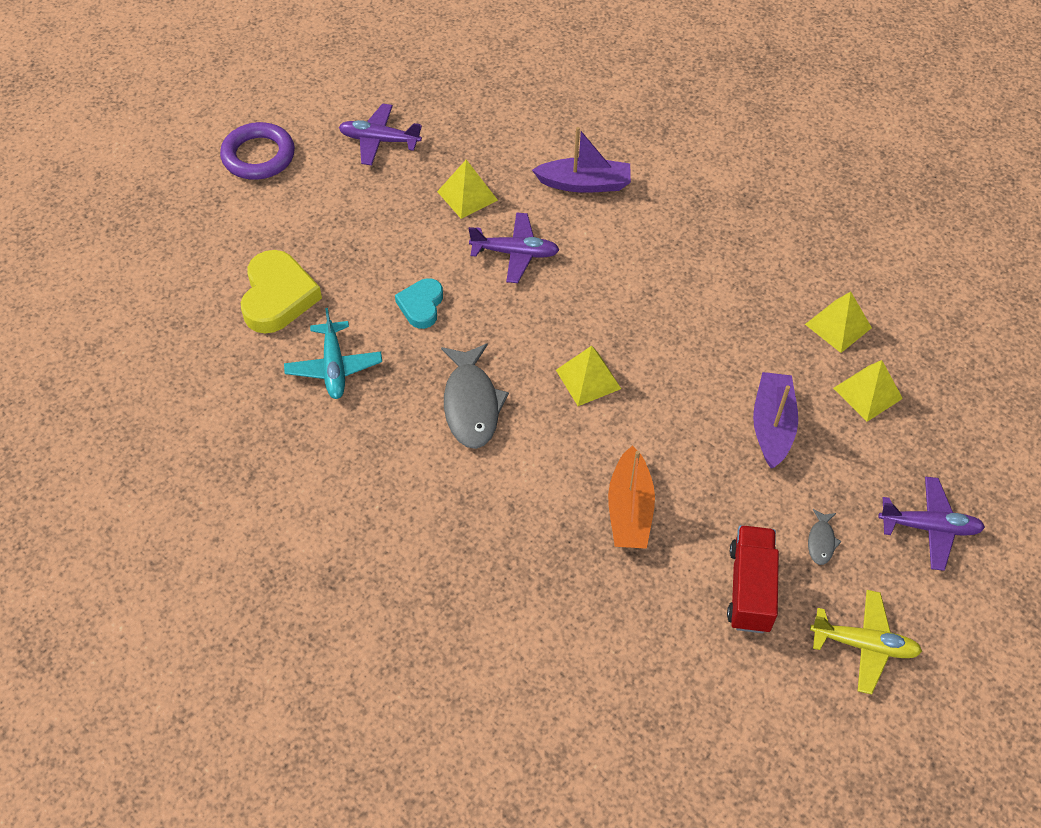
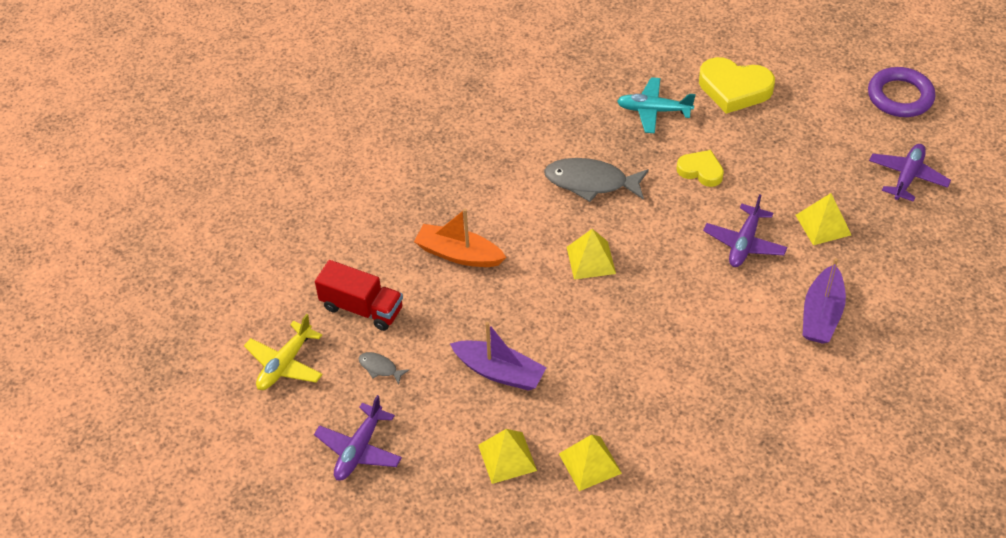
camera: 110 degrees right, 5 degrees down
turquoise heart [395,278,443,329] -> yellow heart [677,150,724,187]

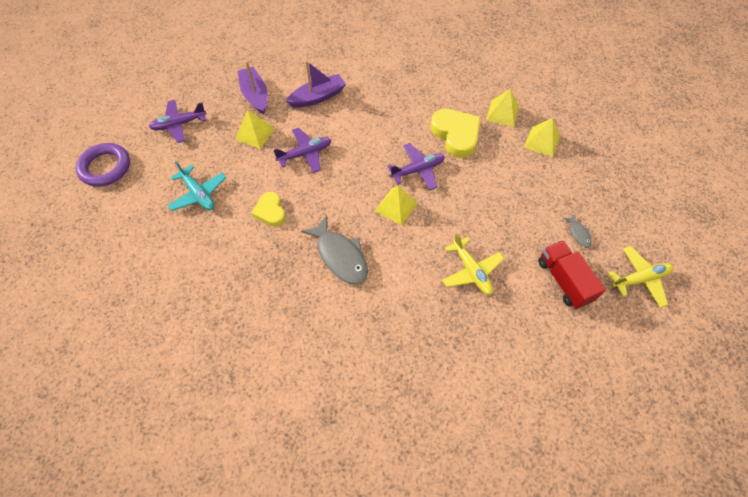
camera: 140 degrees left, 10 degrees up
purple plane [314,395,402,481] -> purple plane moved to [388,143,445,190]
orange boat [414,209,507,267] -> yellow plane [442,233,504,295]
purple boat [450,322,547,391] -> purple boat moved to [237,61,268,115]
turquoise plane [617,77,696,133] -> turquoise plane moved to [168,161,226,211]
yellow heart [699,57,775,114] -> yellow heart moved to [431,109,481,158]

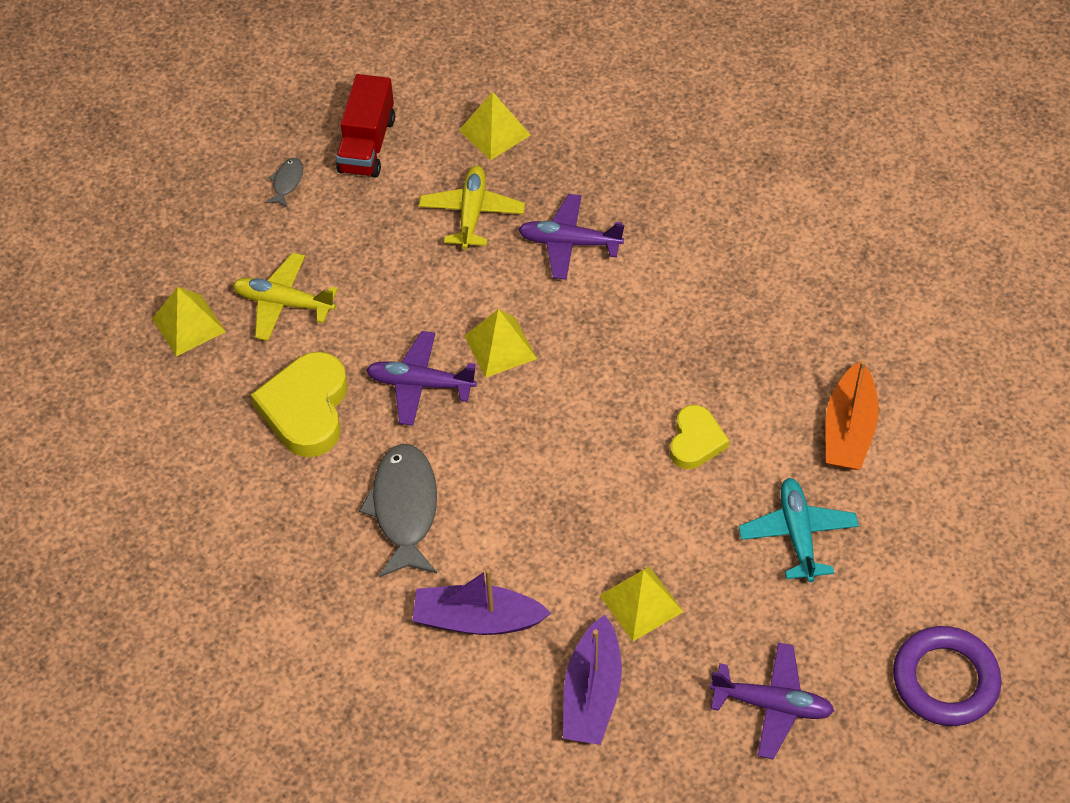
camera: 145 degrees left, 5 degrees down
purple plane [273,128,331,173] -> purple plane moved to [518,194,624,280]
grey fish [301,215,368,284] -> grey fish moved to [359,444,437,577]
yellow pyramid [486,89,519,127] -> yellow pyramid moved to [459,92,530,160]
yellow plane [609,246,674,308] -> yellow plane moved to [232,253,338,341]
none -> orange boat [825,360,879,470]

